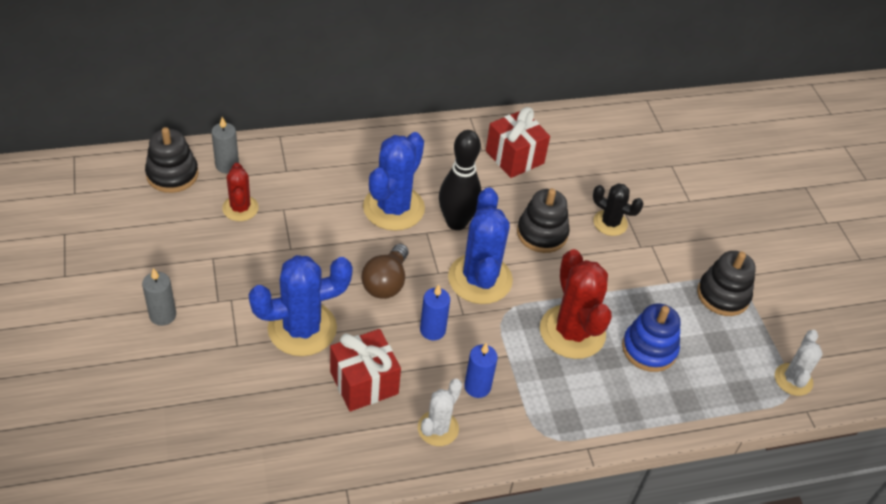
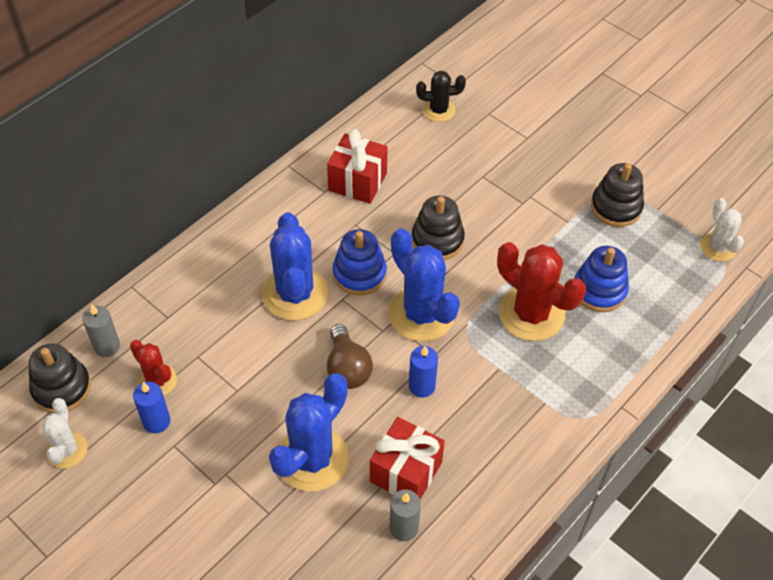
camera: 30 degrees left, 5 degrees up
grey candle [142,268,176,326] -> grey candle moved to [390,490,421,541]
white cactus [418,379,462,446] -> white cactus moved to [42,398,88,468]
black bowling pin [439,130,482,230] -> blue stacking toy [333,229,387,295]
blue candle [464,343,498,398] -> blue candle moved to [133,382,170,433]
black cactus [593,183,644,236] -> black cactus moved to [416,71,466,122]

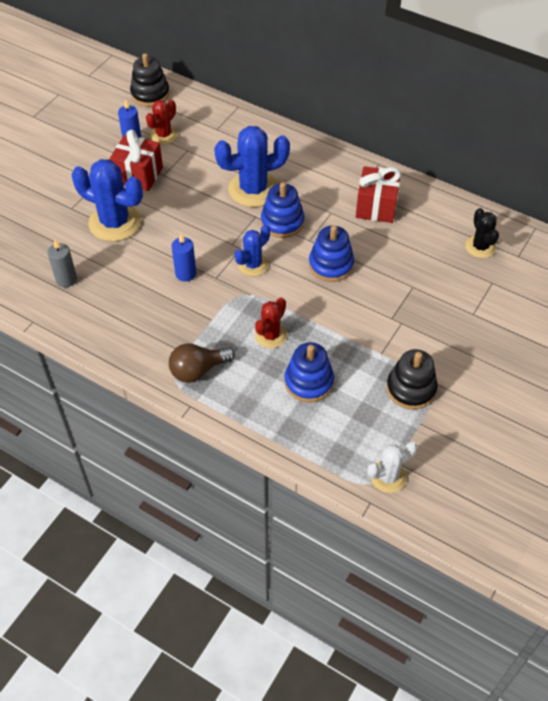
camera: 80 degrees right, 0 degrees up
white cactus [42,398,88,468] -> none
grey candle [82,304,120,357] -> none
brown light bulb [327,324,373,389] -> brown light bulb moved to [169,343,235,383]
red gift [370,417,445,499] -> red gift moved to [110,130,163,191]
blue cactus [389,229,460,341] -> blue cactus [235,225,270,276], size x0.57
black stacking toy [412,195,465,260] -> blue stacking toy [309,225,354,282]
red cactus [497,242,586,341] -> red cactus [255,297,287,349], size x0.57

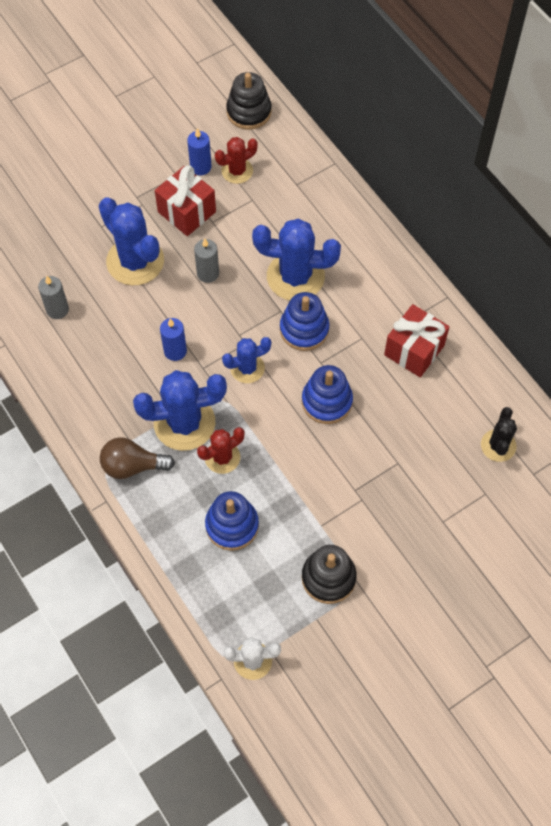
camera: 25 degrees right, 10 degrees up
none -> blue cactus [133,370,227,451]
none -> grey candle [194,238,219,283]

